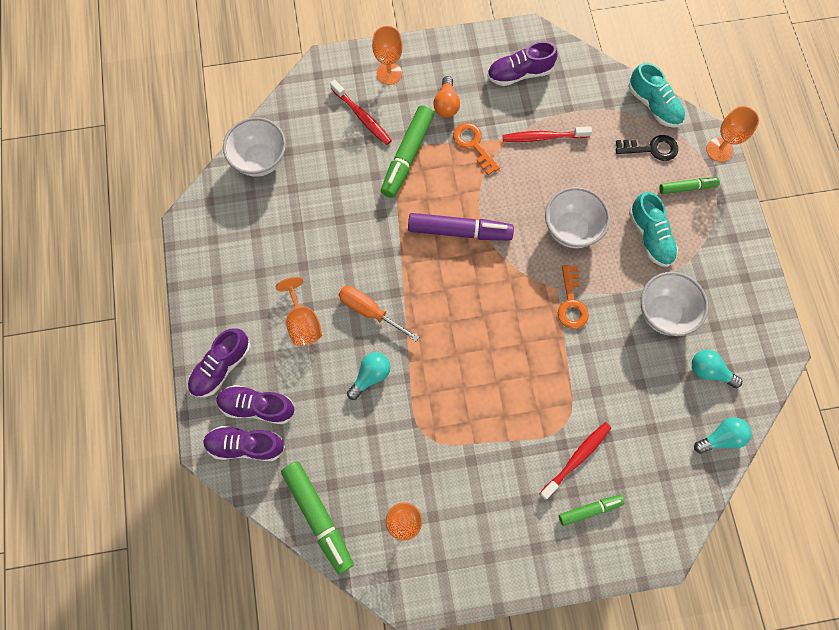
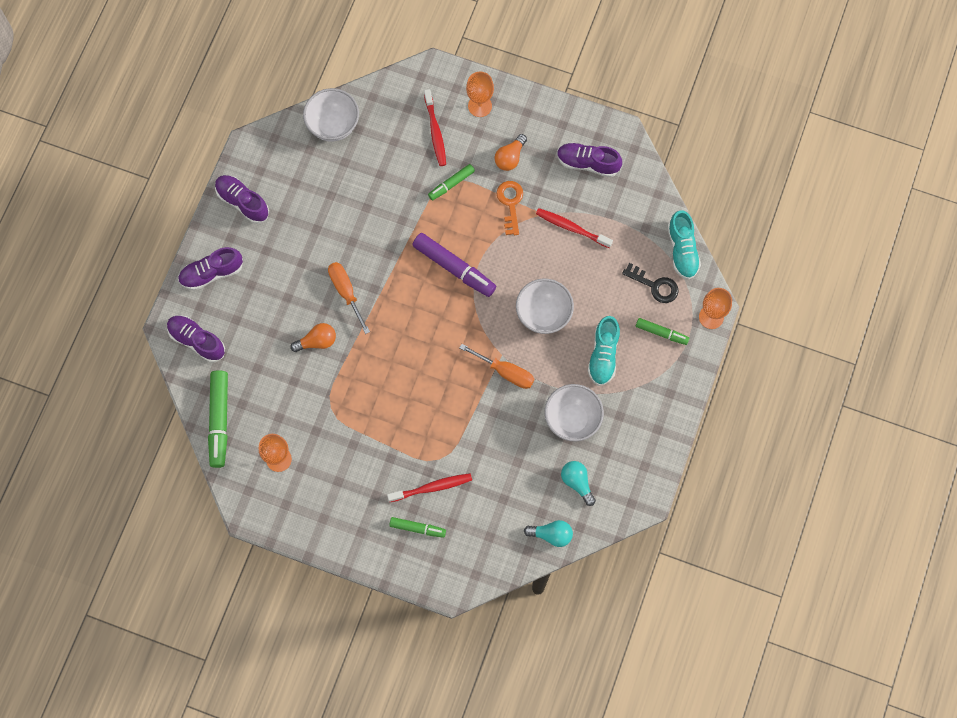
camera: 30 degrees right, 0 degrees up
purple shoe [216,385,295,424] -> purple shoe moved to [215,175,269,224]
orange goblet [276,277,322,346] -> none
turquoise light bulb [347,352,390,400] -> orange light bulb [290,323,336,352]
green marker [381,105,434,198] -> green marker [428,164,475,200], size x0.57
orange key [558,265,589,329] -> orange screwdriver [460,344,534,389]

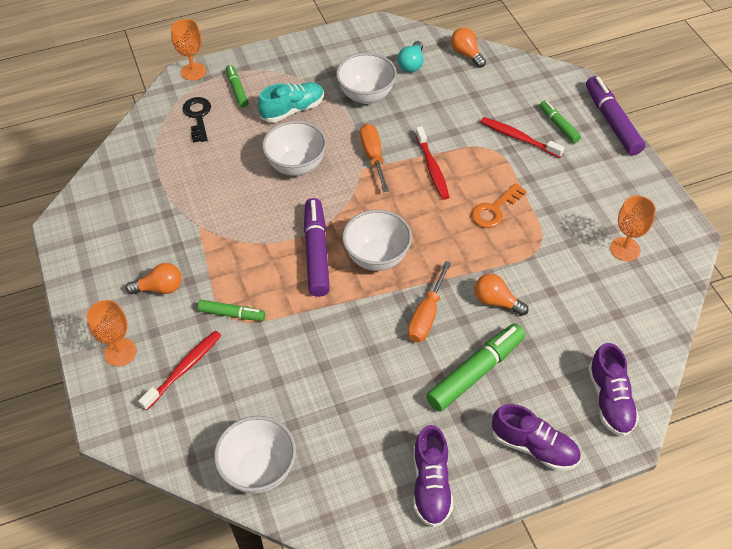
camera: 130 degrees left, 20 degrees down
green marker [208,370,228,468] -> green marker moved to [426,324,525,412]
orange key [497,181,523,235] -> orange key moved to [471,183,527,228]
turquoise light bulb [524,520,573,547] -> orange light bulb [451,28,486,68]
red toothbrush [536,208,613,248] -> red toothbrush moved to [415,126,449,200]
purple shoe [557,143,622,177] -> none
turquoise shoe [667,210,701,280] -> none
none -> white bowl [342,210,412,271]
none -> purple marker [586,76,645,155]

